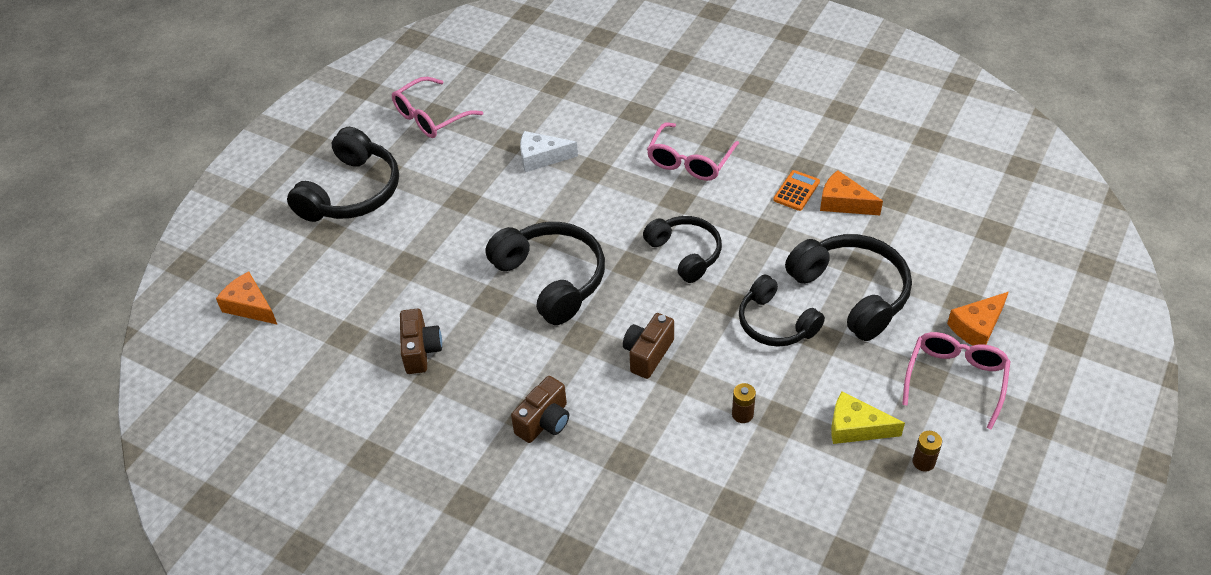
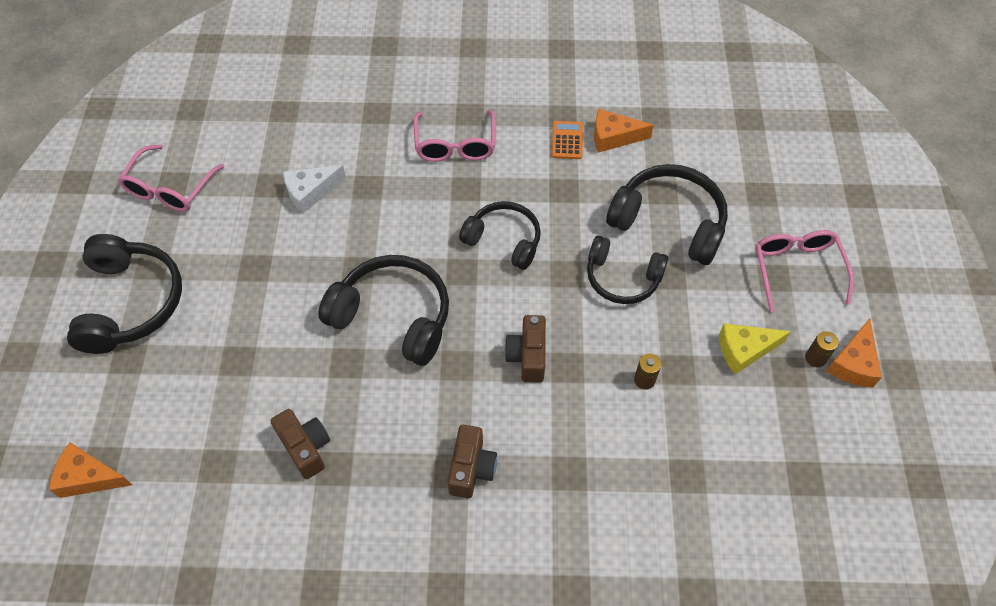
camera: 30 degrees left, 10 degrees up
orange cheese [947,292,1009,346] -> orange cheese moved to [827,318,882,388]

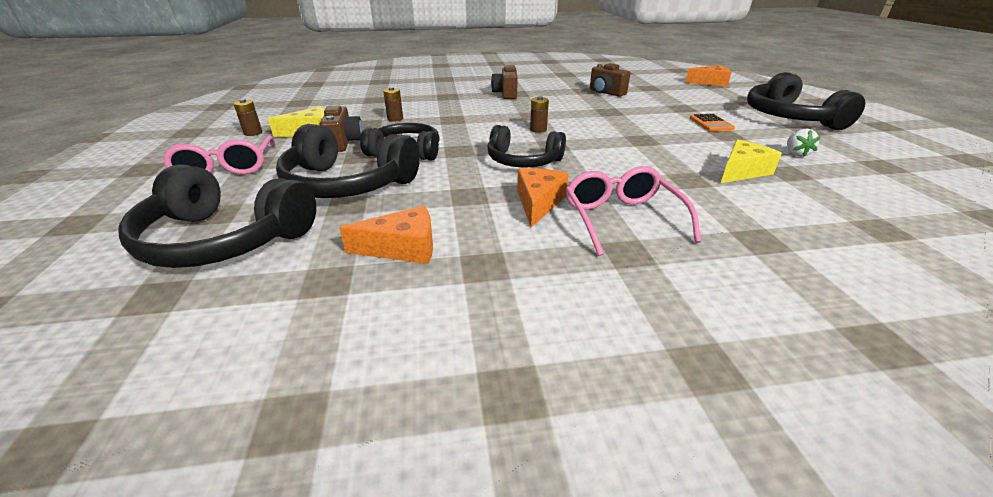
camera: 170 degrees right, 25 degrees down
pink glasses [118,144,225,212] -> none
white cheese [283,165,346,214] -> yellow cheese [721,139,782,183]
black headphones [318,255,449,366] -> black headphones moved to [118,165,316,268]
brown camera [504,315,546,383] -> brown camera moved to [320,105,363,152]
orange calculator [552,121,583,159] -> orange calculator moved to [690,114,735,131]
orange cheese [827,318,882,388] -> orange cheese moved to [517,168,569,227]
none -> brown battery [530,96,549,133]
none -> white strawberry [787,129,821,157]

